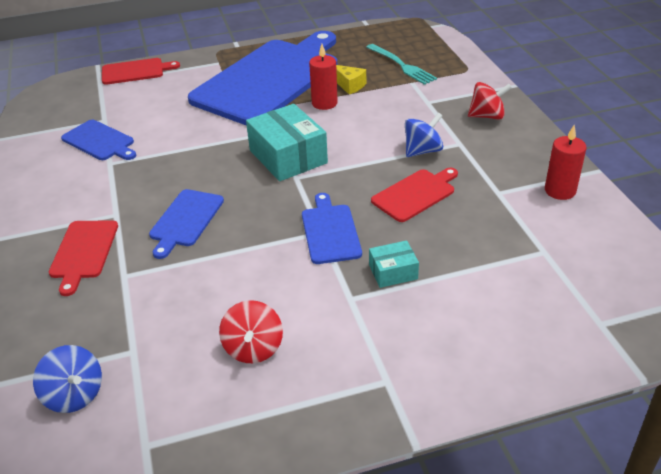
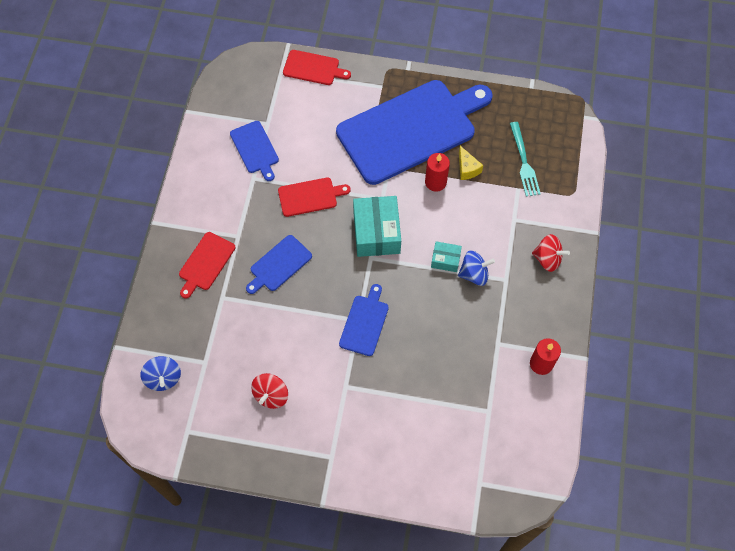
camera: 25 degrees right, 25 degrees up
turquoise box [369,240,419,288] -> turquoise box moved to [431,241,462,272]
red cutting board [371,168,458,222] -> red cutting board moved to [278,178,350,217]

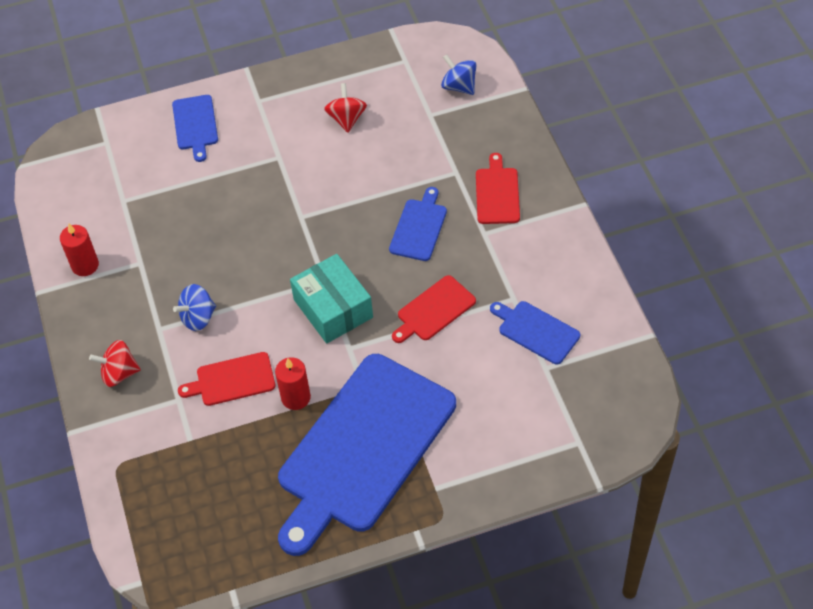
camera: 155 degrees right, 10 degrees down
red cutting board [283,50,351,85] -> red cutting board moved to [178,352,276,406]
blue cutting board [339,284,389,356] -> blue cutting board moved to [172,95,218,162]
turquoise box [431,241,462,272] -> none
yellow cheese [459,146,483,180] -> none
turquoise fork [510,122,541,196] -> none

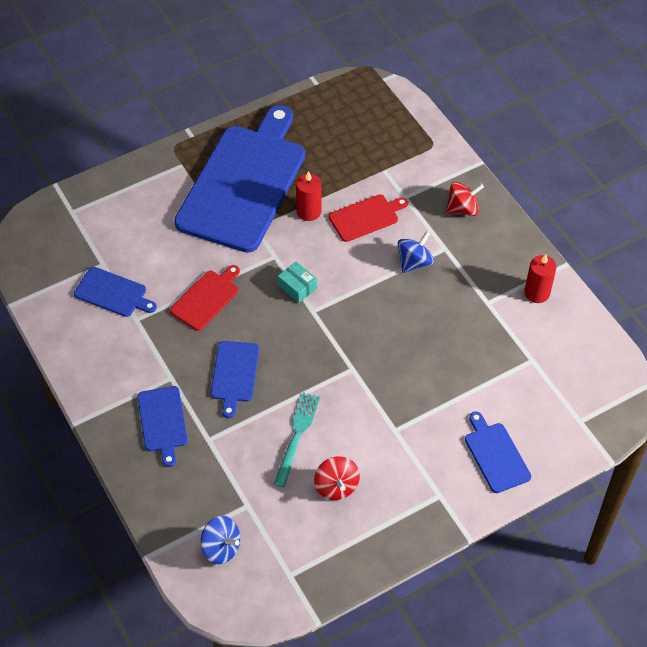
camera: 165 degrees right, 0 degrees up
turquoise box [290,254,373,343] -> turquoise box [278,262,317,303], size x0.52
red cutting board [476,153,520,224] -> blue cutting board [137,386,188,467]
none -> turquoise fork [274,392,320,487]

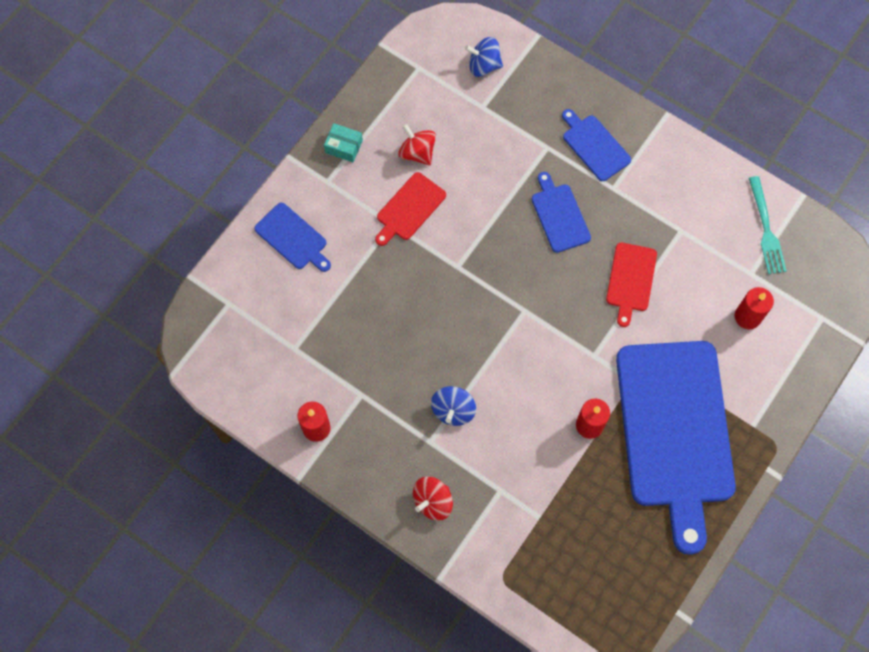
camera: 155 degrees right, 15 degrees up
blue cutting board [74,267,157,317] -> none
turquoise fork [274,392,320,487] -> turquoise fork moved to [749,176,787,274]
turquoise box [278,262,317,303] -> turquoise box moved to [324,123,363,162]
red cutting board [329,194,408,242] -> red cutting board moved to [375,172,446,246]
none -> red candle [735,287,774,329]

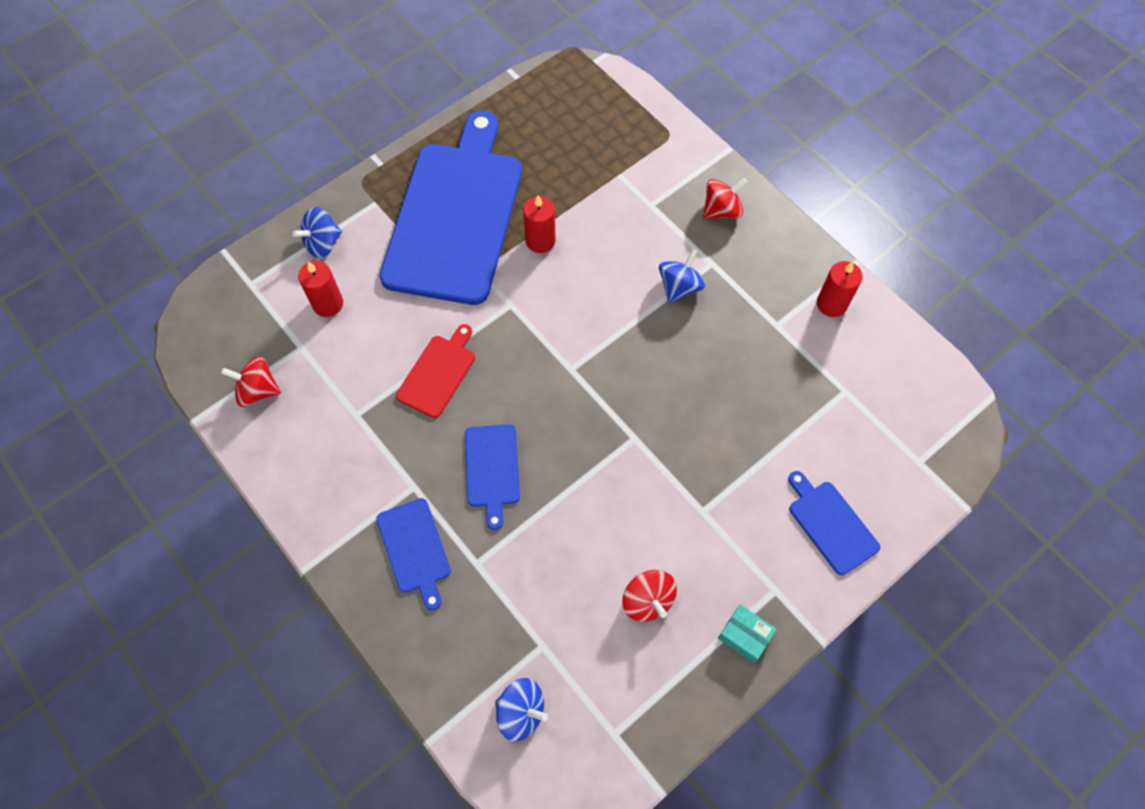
camera: 165 degrees left, 5 degrees down
red cutting board [375,172,446,246] -> none
turquoise fork [749,176,787,274] -> red spinning top [221,357,281,407]
none -> blue spinning top [292,207,342,258]

